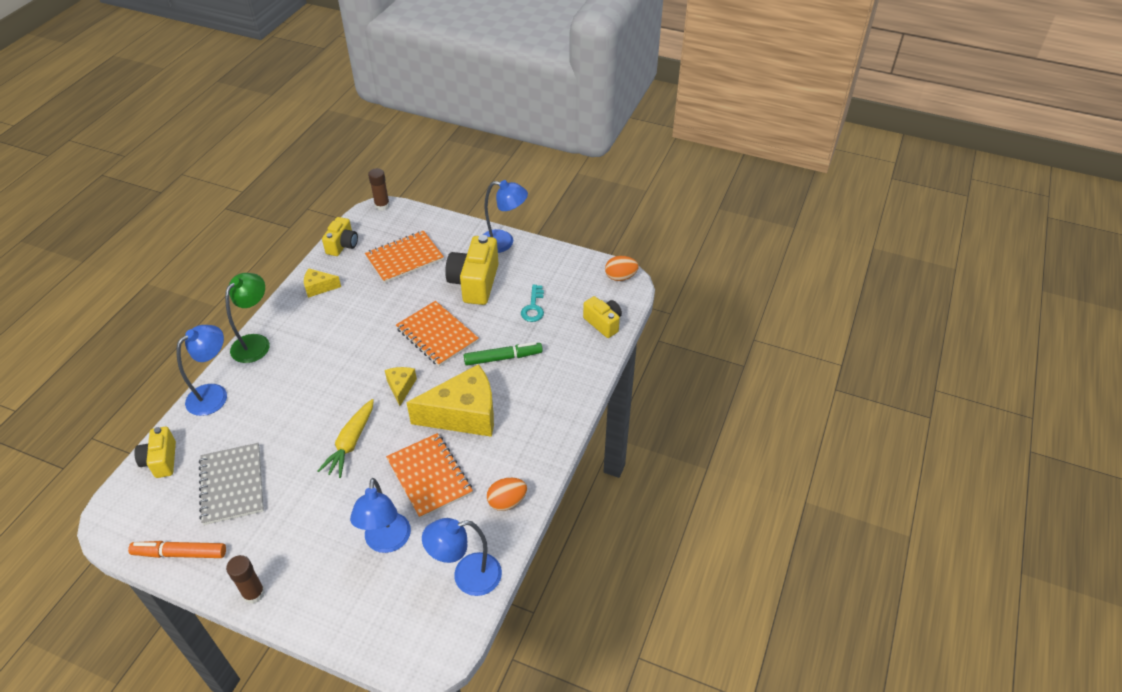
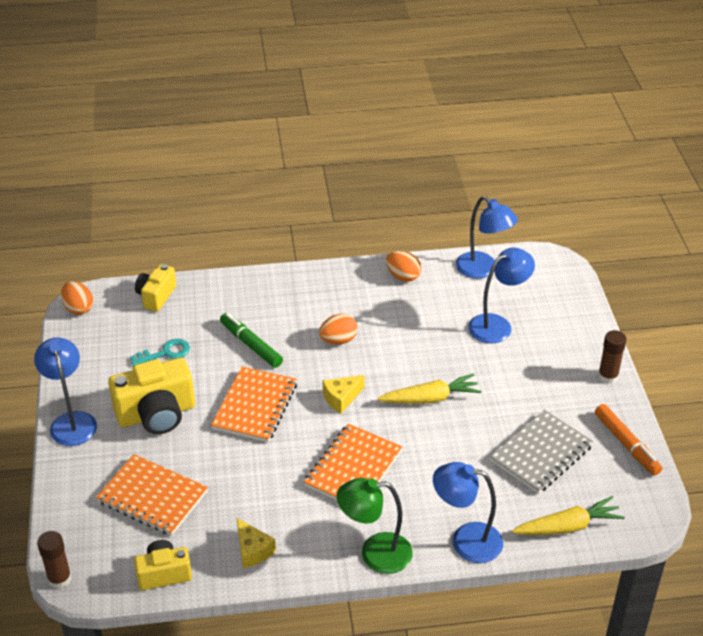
camera: 120 degrees left, 5 degrees down
yellow camera [134,427,176,478] -> yellow carrot [512,496,625,535]
orange notebook [386,433,473,519] -> orange notebook moved to [304,424,402,500]
yellow cheese [406,364,494,437] -> orange egg [319,314,358,344]

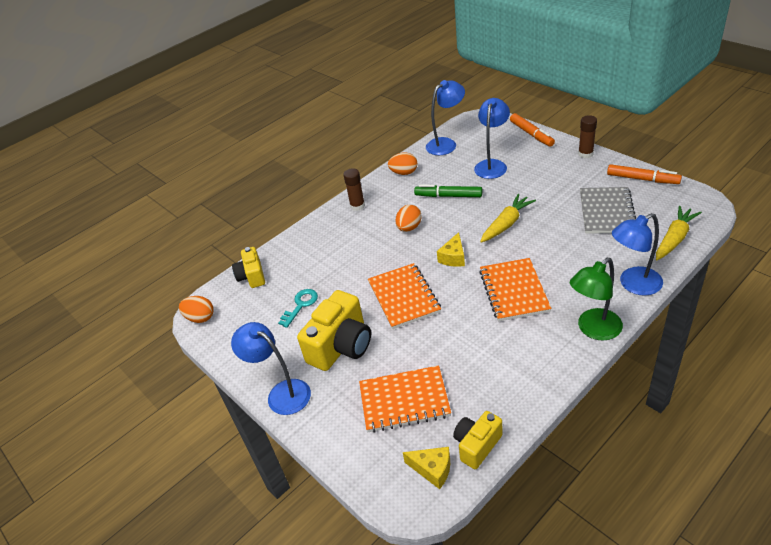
camera: 30 degrees left, 0 degrees up
brown glue stick [37,531,72,589] -> brown glue stick moved to [343,168,365,211]
green marker [220,313,283,368] -> green marker moved to [414,184,482,197]
yellow cheese [237,518,276,568] -> yellow cheese moved to [403,447,450,489]
blue lamp [456,196,518,279] -> blue lamp turned 45 degrees counterclockwise [426,80,465,155]
none -> orange marker [510,113,555,147]

